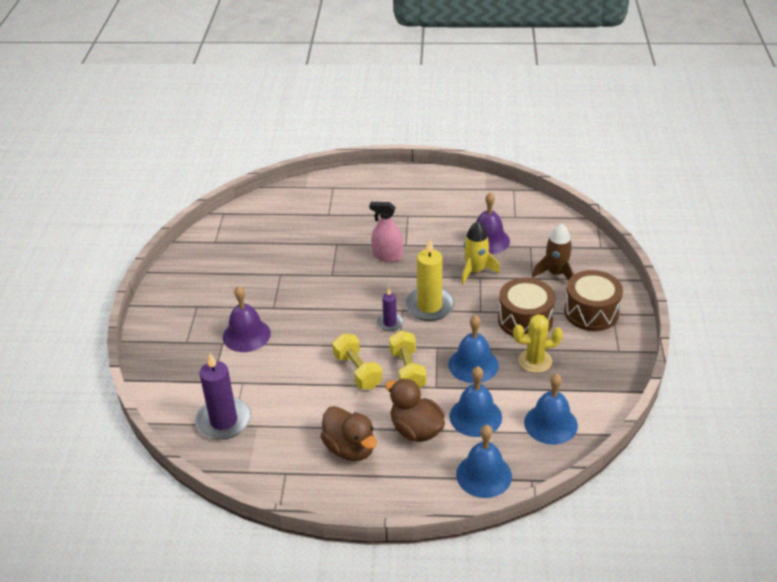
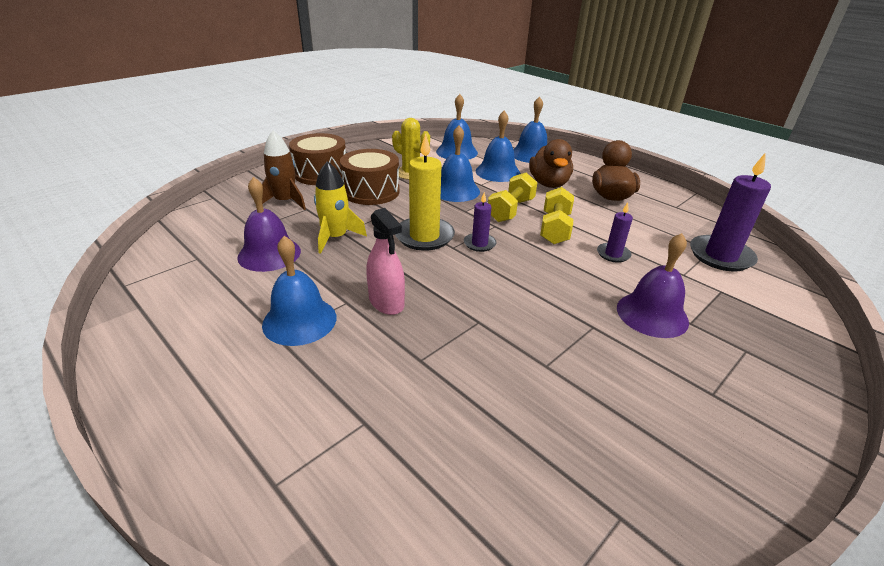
camera: 140 degrees left, 5 degrees down
none -> blue bell [262,236,336,346]
none -> purple candle [597,202,633,263]

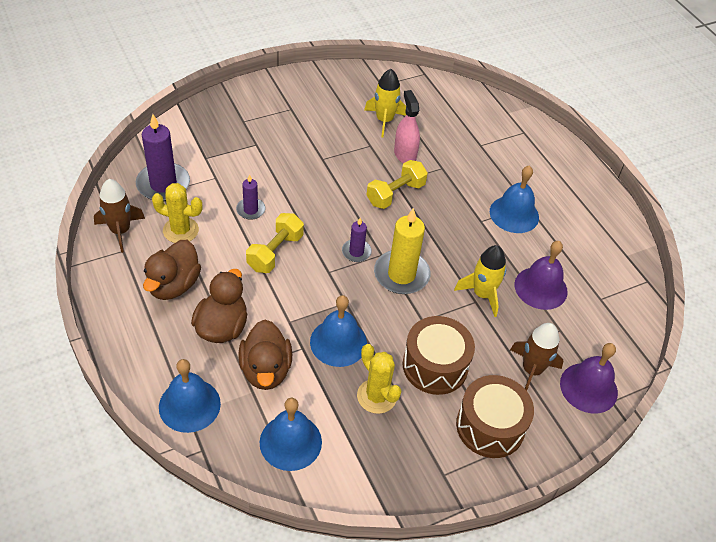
camera: 165 degrees left, 15 degrees up
pink spray bottle [366,208,405,315] -> pink spray bottle moved to [394,90,420,163]
blue bell [476,111,520,182] -> brown duck [238,320,292,390]
yellow dumbbell [488,172,538,222] -> yellow dumbbell moved to [367,160,428,209]
purple bell [617,233,689,338] -> purple bell moved to [560,343,618,414]
none -> brown rocket [94,179,145,253]
none -> yellow cactus [152,183,203,243]
none -> yellow rocket [364,69,406,137]

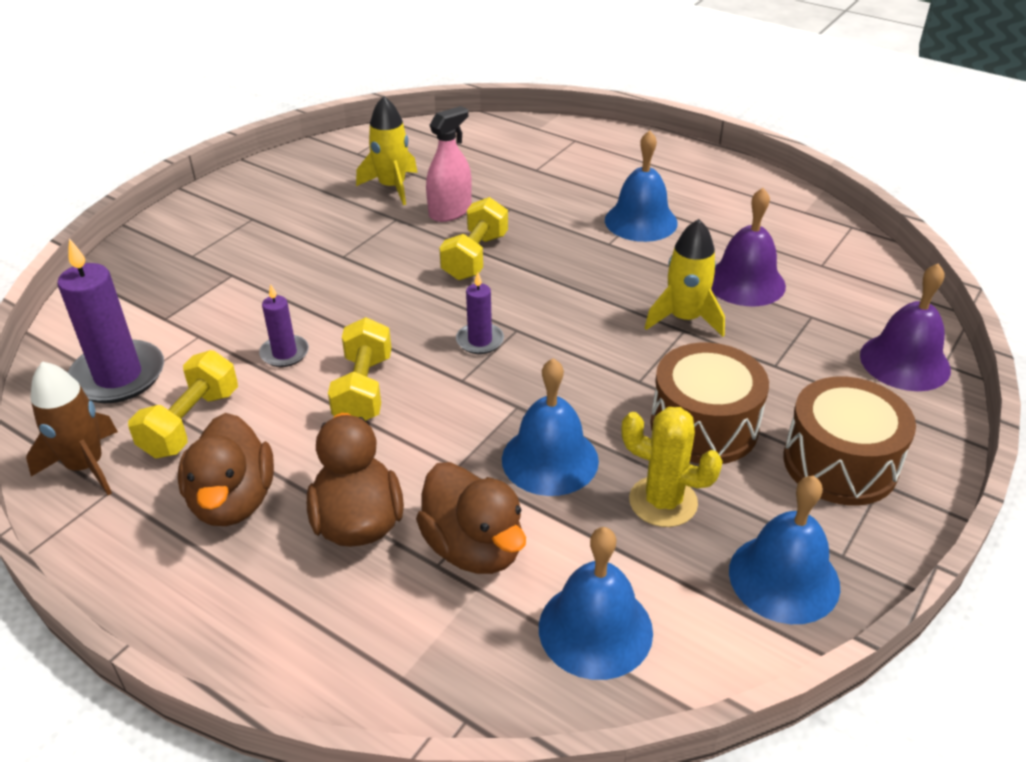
camera: 25 degrees left, 10 degrees down
yellow cactus [152,183,203,243] -> yellow dumbbell [128,350,238,459]
blue bell [159,359,221,433] -> blue bell moved to [729,475,840,624]
yellow candle [374,208,431,294] -> none
pink spray bottle [394,90,420,163] -> pink spray bottle turned 90 degrees clockwise [426,106,472,222]
brown rocket [510,323,563,391] -> none

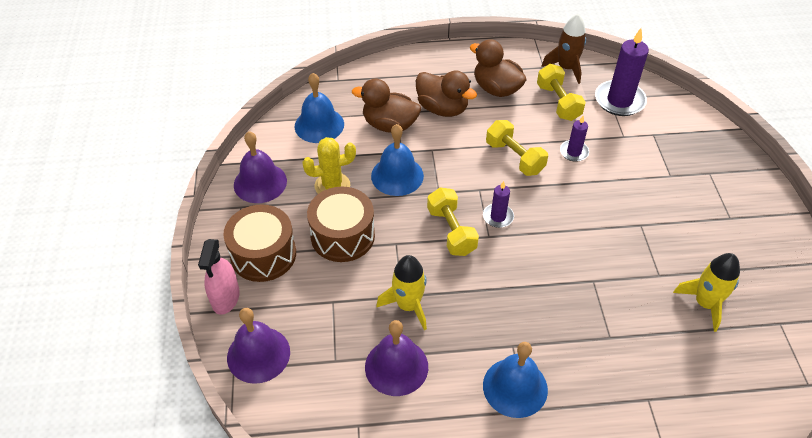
camera: 140 degrees right, 10 degrees up
pink spray bottle [426,106,472,222] -> pink spray bottle moved to [198,239,240,315]
yellow dumbbell [439,197,508,280] -> yellow dumbbell moved to [427,187,479,256]
blue bell [729,475,840,624] -> purple bell [234,131,287,203]

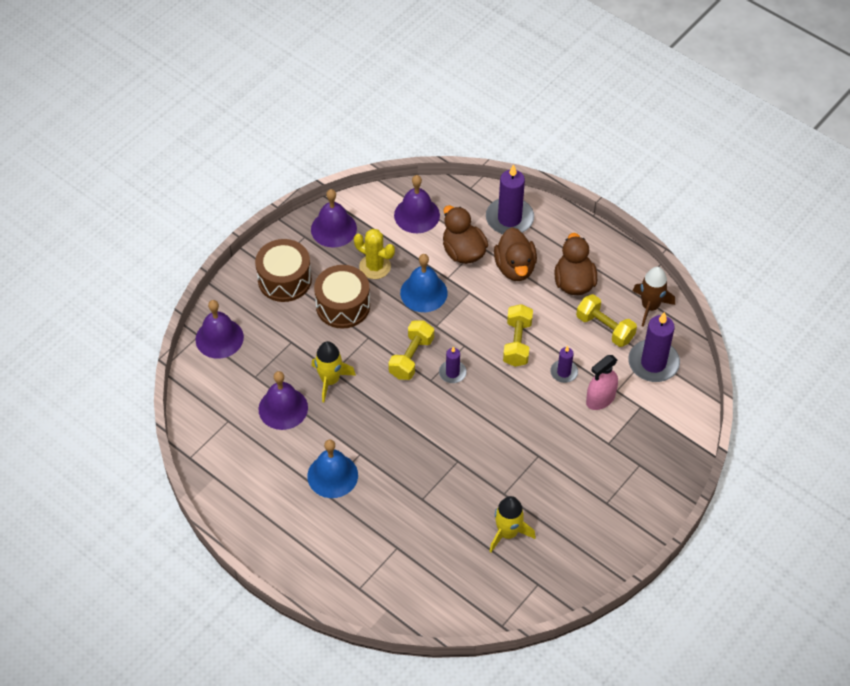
camera: 45 degrees right, 5 degrees up
pink spray bottle [198,239,240,315] -> pink spray bottle moved to [586,355,618,410]
blue bell [294,73,344,143] -> purple bell [394,175,440,233]
yellow dumbbell [537,64,586,121] -> yellow dumbbell turned 75 degrees counterclockwise [576,294,637,347]
none -> purple candle [486,164,534,234]

